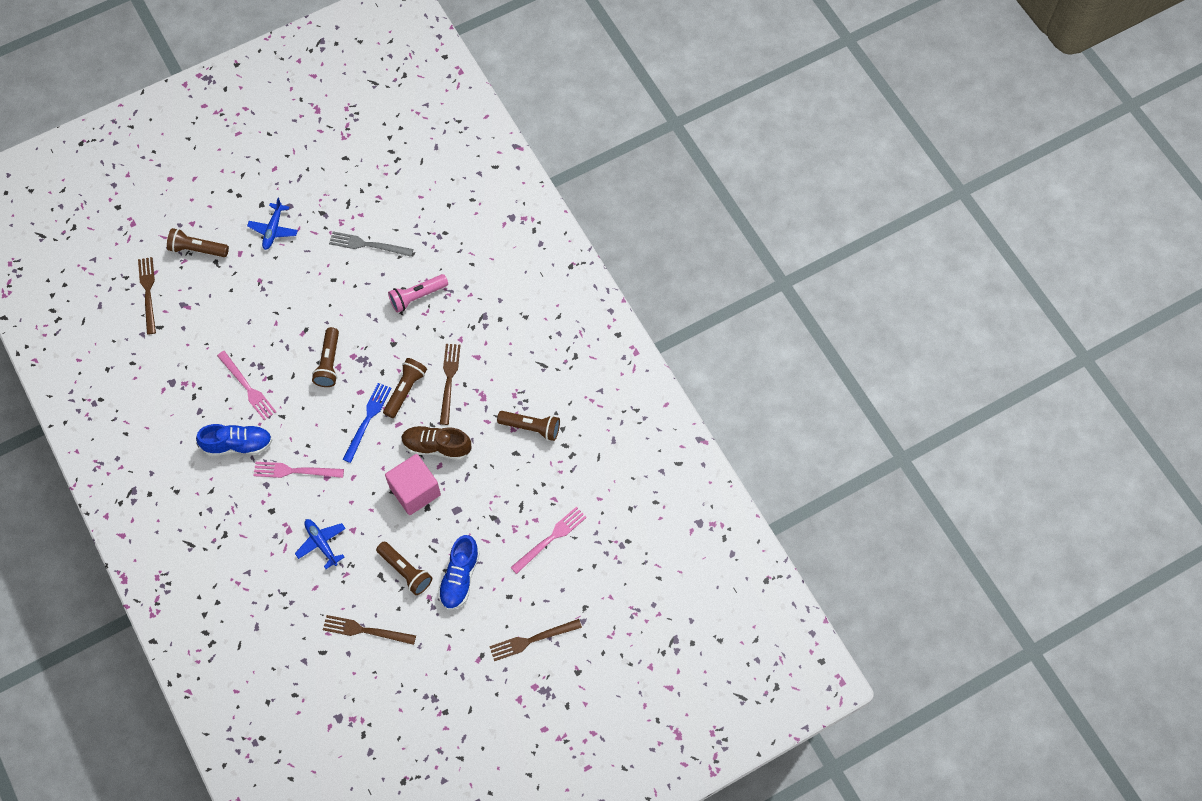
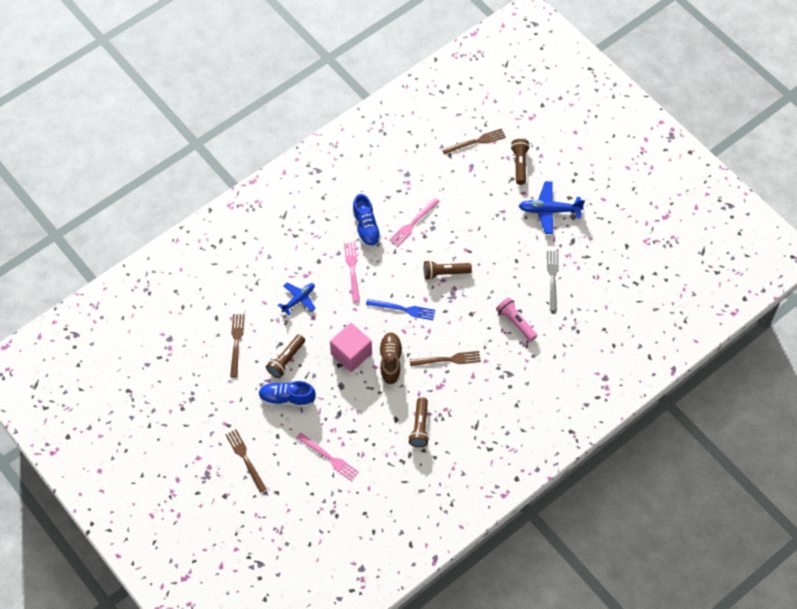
camera: 80 degrees right, 5 degrees down
blue plane [247,198,298,250] -> blue plane [519,181,585,234], size x1.51
brown flashlight [383,358,427,418] -> none

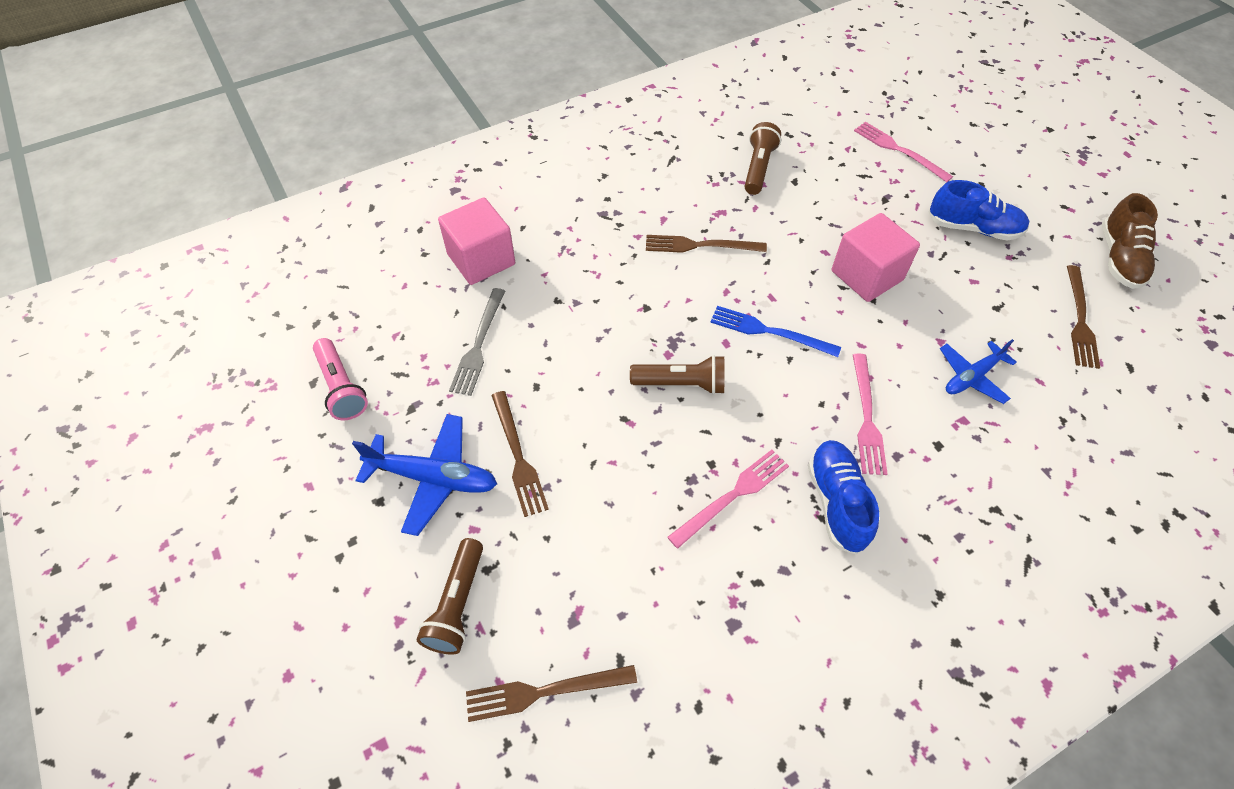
camera: 170 degrees left, 5 degrees down
brown fork [225,429,267,493] -> brown fork moved to [491,391,549,517]
brown flashlight [266,334,305,378] -> none
brown shoe [379,332,402,385] -> brown shoe moved to [1102,193,1158,289]
pink flashlight [496,297,537,342] -> pink flashlight moved to [313,338,368,420]
none -> pink cube [438,198,515,285]

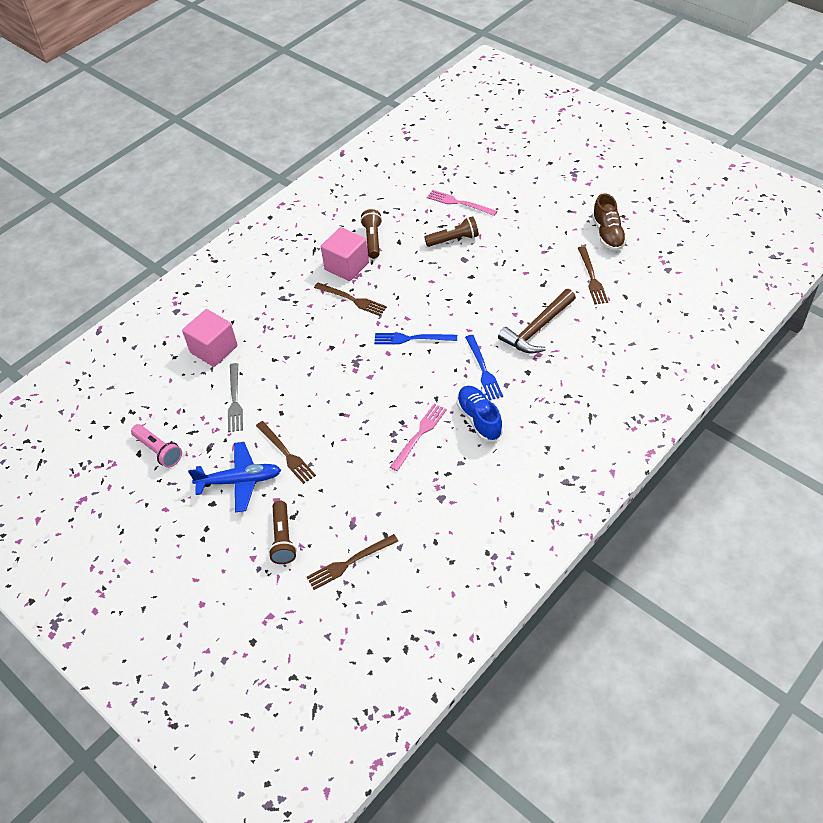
camera: 15 degrees left, 5 degrees down
brown flashlight [630,355,725,395] -> brown flashlight moved to [424,216,479,247]
brown fork [646,235,767,253] -> brown fork turned 135 degrees counterclockwise [314,283,387,316]
pink cube [832,213,920,302] -> pink cube moved to [321,227,369,281]
pink fork [853,354,888,475] -> blue fork [465,335,503,401]
blue shoe [928,180,1029,240] -> none
blue plane [940,339,1017,404] -> brown hammer [498,289,576,354]

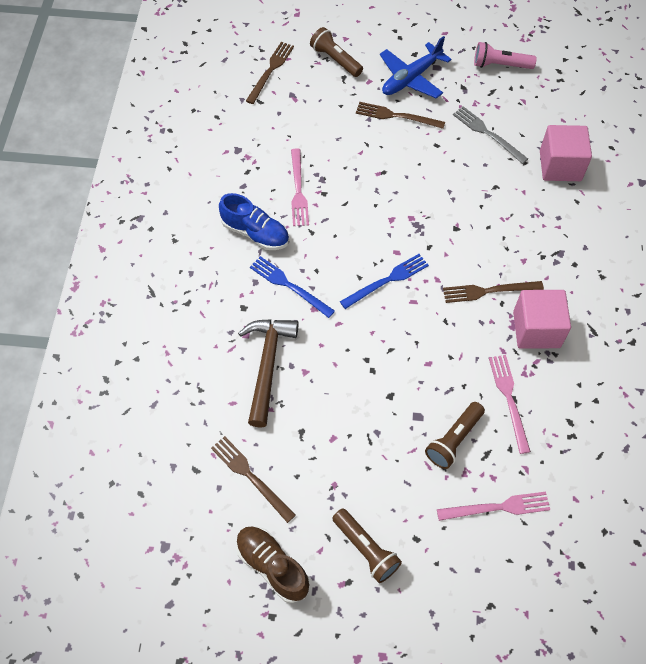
camera: 140 degrees right, 10 degrees up
brown flashlight [360,209,382,258] -> brown flashlight moved to [332,508,402,583]
none -> pink fork [489,355,531,454]

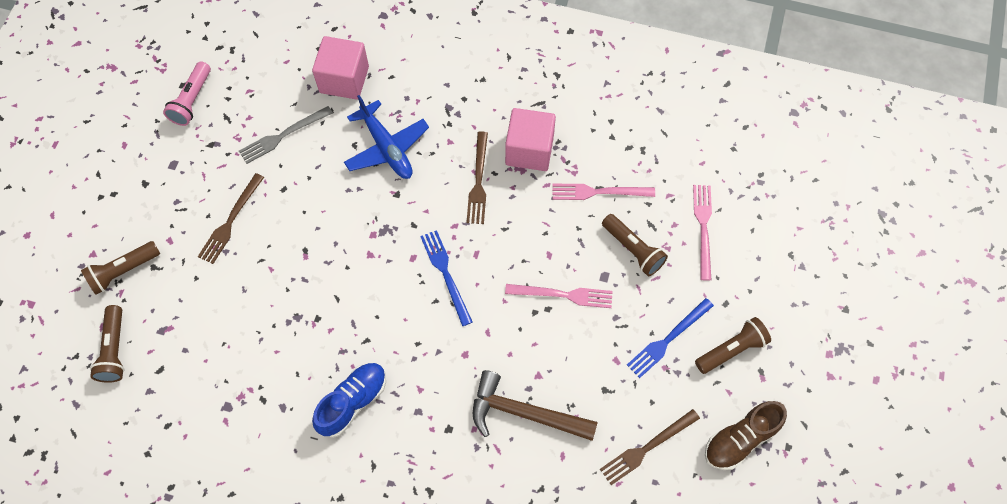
camera: 80 degrees left, 5 degrees up
brown fork [246,42,294,104] -> brown flashlight [90,305,125,383]
blue fork [250,256,335,318] -> blue fork moved to [627,298,714,378]
pink fork [291,148,309,226] -> pink fork moved to [505,284,613,308]
blue plane [380,36,451,98] -> blue plane moved to [344,95,429,179]

